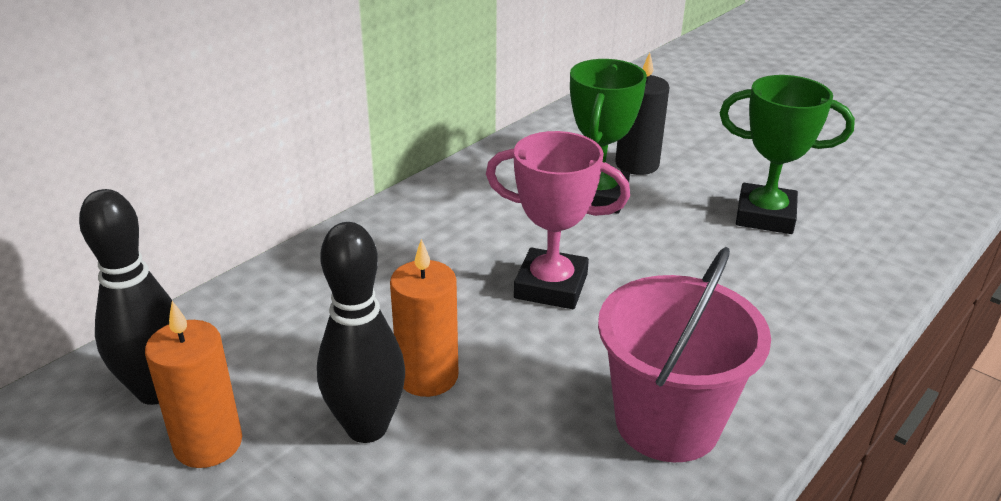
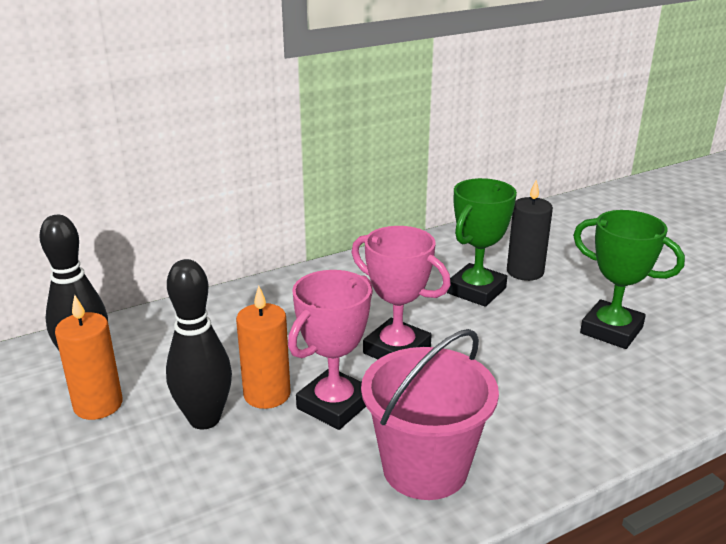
camera: 20 degrees right, 5 degrees down
none -> pink trophy [288,270,373,430]

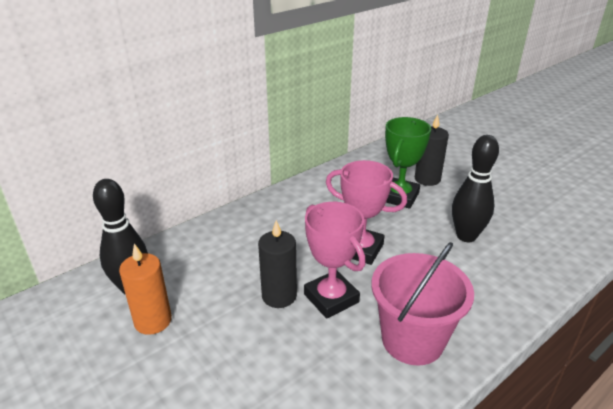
camera: 10 degrees left, 5 degrees up
black bowling pin [166,259,232,429] -> black bowling pin moved to [452,135,499,242]
orange candle [236,286,291,409] -> black candle [258,220,297,308]
pink trophy [288,270,373,430] -> pink trophy turned 60 degrees counterclockwise [304,202,366,319]
green trophy [573,210,685,349] -> none

